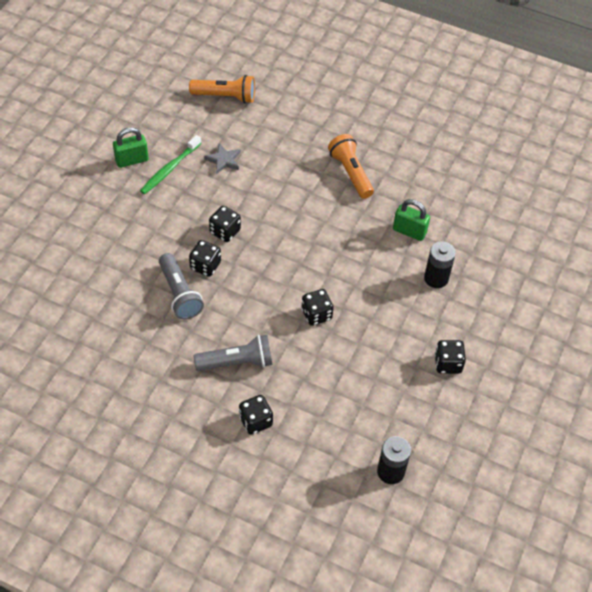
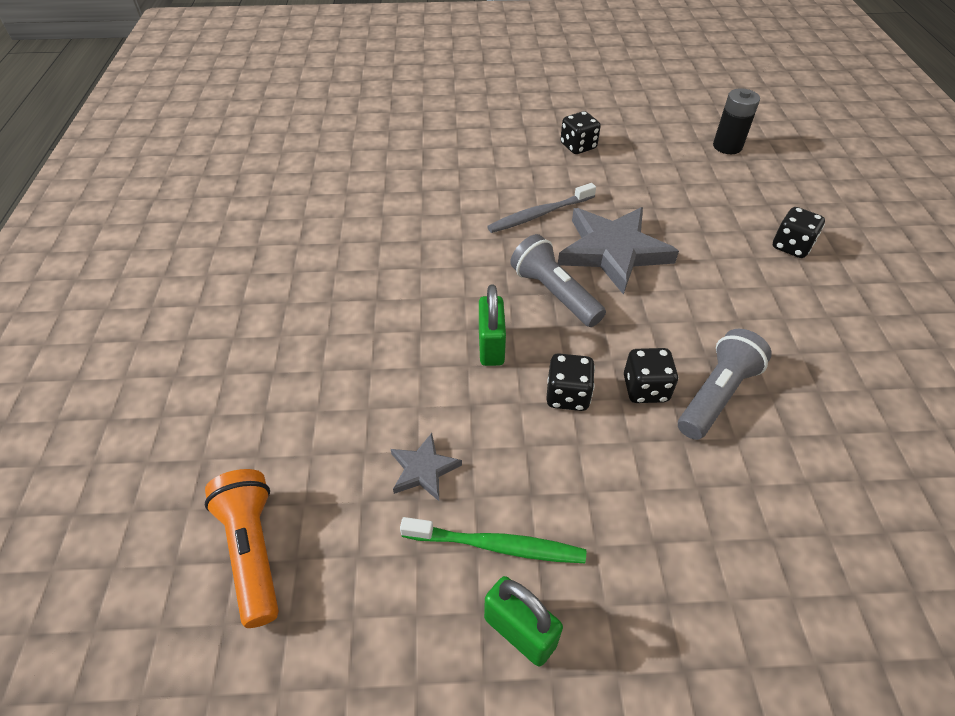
camera: 115 degrees left, 5 degrees down
grey flashlight [194,335,272,371] -> grey flashlight moved to [510,234,606,327]
black dice [301,289,334,326] -> grey star [558,207,679,295]
orange flashlight [328,134,374,199] -> none
green padlock [393,199,430,241] -> green padlock moved to [479,284,506,366]
black battery [424,241,456,288] -> none
none -> grey toothbrush [487,183,596,233]

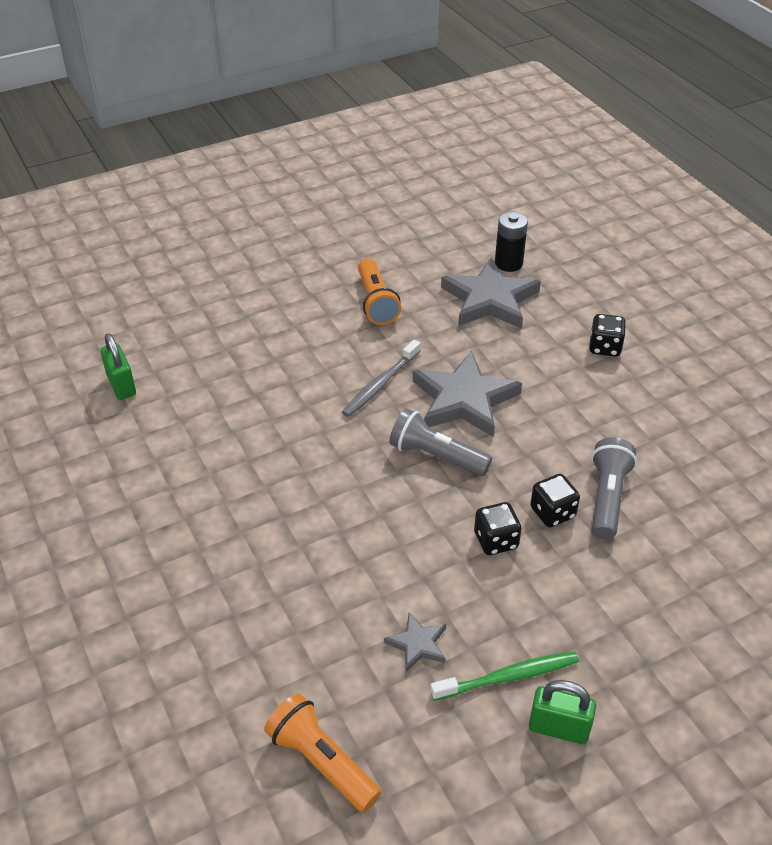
camera: 25 degrees left, 5 degrees down
green padlock [479,284,506,366] -> green padlock moved to [100,333,136,400]
black dice [560,111,601,154] -> orange flashlight [358,258,401,325]
none -> grey star [441,258,541,329]

